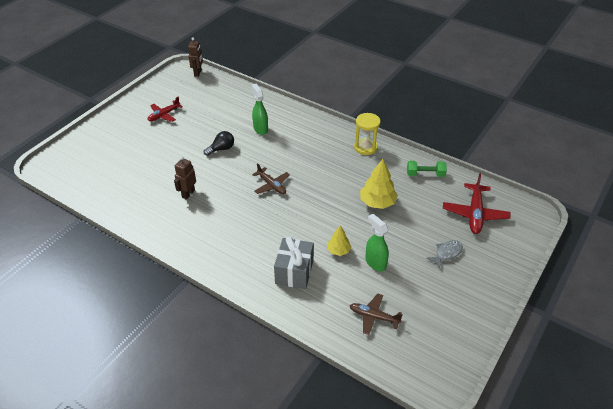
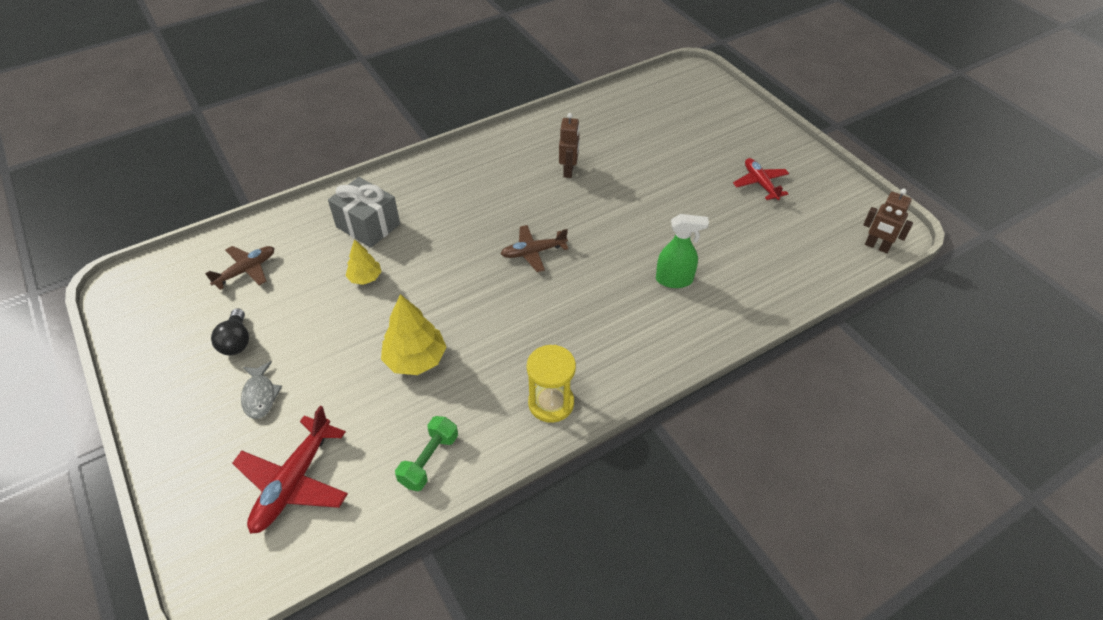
camera: 115 degrees right, 5 degrees up
brown robot [174,156,196,199] -> brown robot turned 45 degrees clockwise [559,113,580,178]
black light bulb [204,131,234,156] -> black light bulb moved to [211,309,249,355]
green spray bottle [365,214,389,271] -> none
red plane [443,173,511,234] -> red plane turned 105 degrees counterclockwise [232,405,348,534]

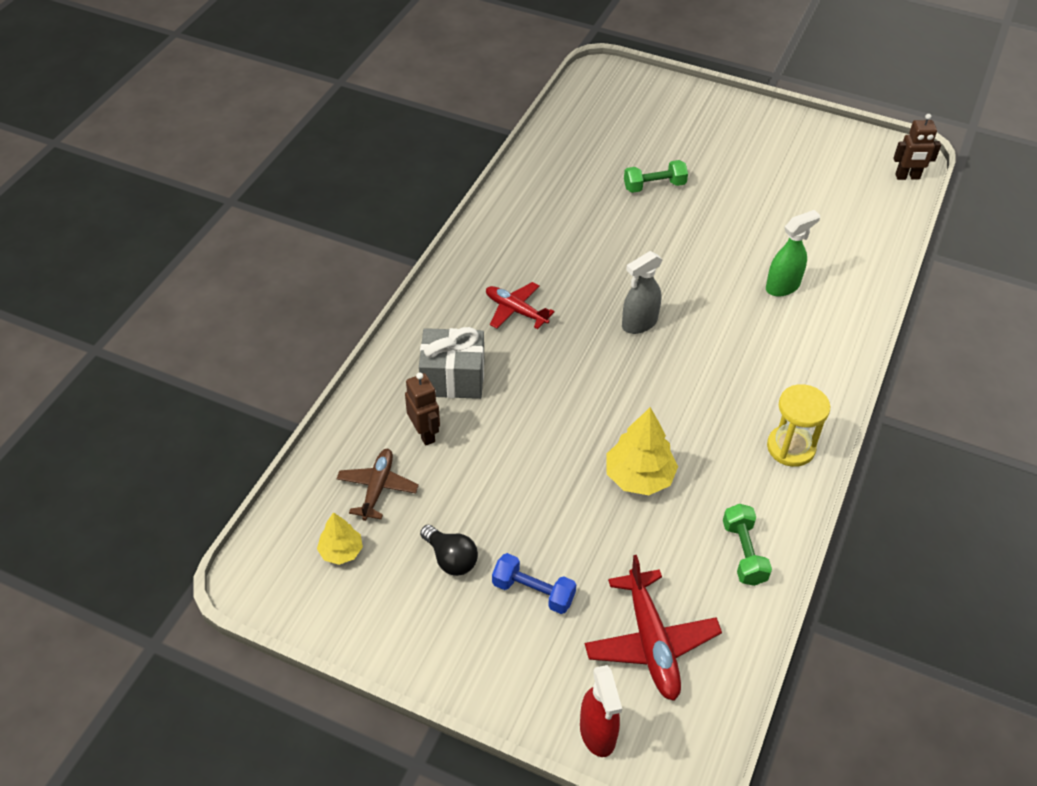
camera: 35 degrees left, 0 degrees up
grey fish [241,361,282,419] -> blue dumbbell [492,553,576,614]
yellow tree [346,239,382,285] -> yellow tree moved to [317,512,363,565]
brown plane [501,225,569,272] -> grey spray bottle [622,251,663,334]
brown robot [559,113,580,178] -> brown robot moved to [405,372,440,446]
red plane [733,158,789,200] -> red plane moved to [486,282,555,329]
none -> red spray bottle [580,665,622,757]
none -> green dumbbell [624,160,688,193]

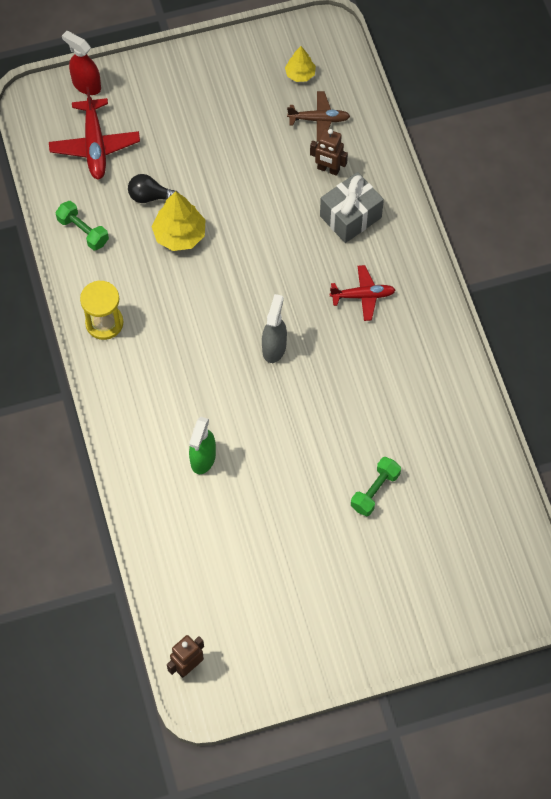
camera: 140 degrees right, 15 degrees up
brown plane [336,449,419,521] -> brown plane turned 60 degrees counterclockwise [287,91,350,142]
black light bulb [420,525,478,576] -> black light bulb moved to [128,174,179,203]
blue dumbbell [492,553,576,614] -> none
red plane [585,555,722,701] -> red plane turned 135 degrees counterclockwise [49,87,140,180]

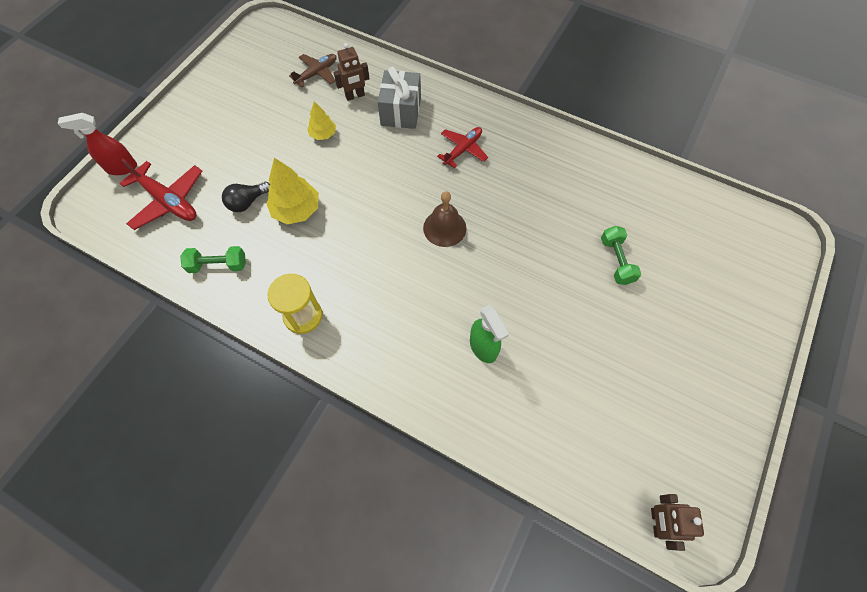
camera: 45 degrees left, 0 degrees up
grey spray bottle [262,294,287,363] -> brown bell [423,191,467,247]
yellow tree [285,46,316,82] -> yellow tree moved to [307,101,336,140]

